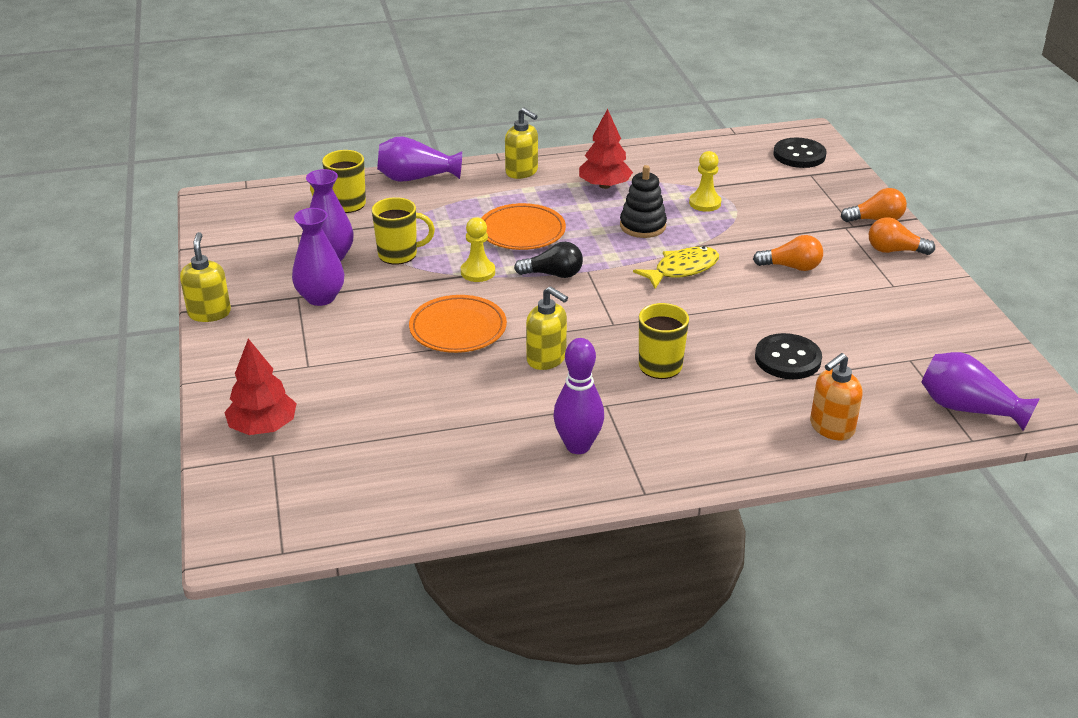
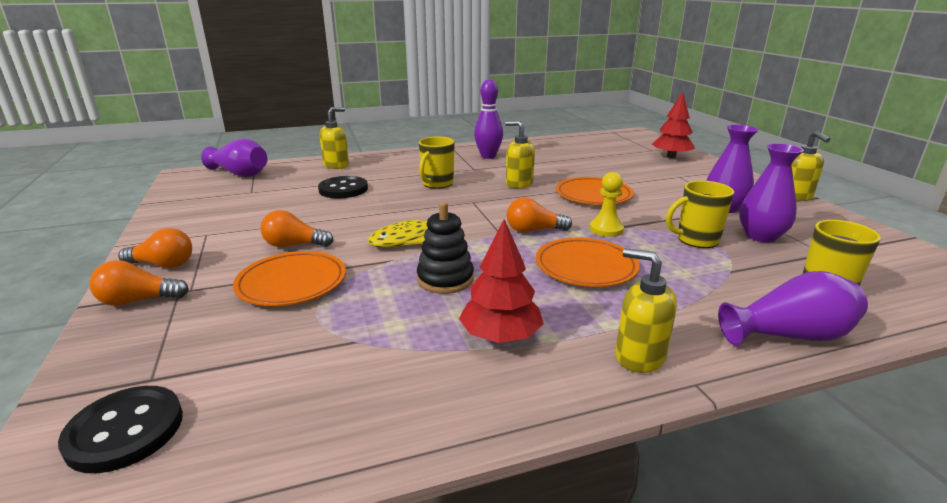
camera: 175 degrees right, 10 degrees down
black light bulb [514,242,583,278] -> orange light bulb [507,197,572,233]
yellow pawn [689,151,721,212] -> none
orange soap dispenser [810,353,862,440] -> yellow soap dispenser [319,107,349,169]
none -> orange plate [233,251,346,306]

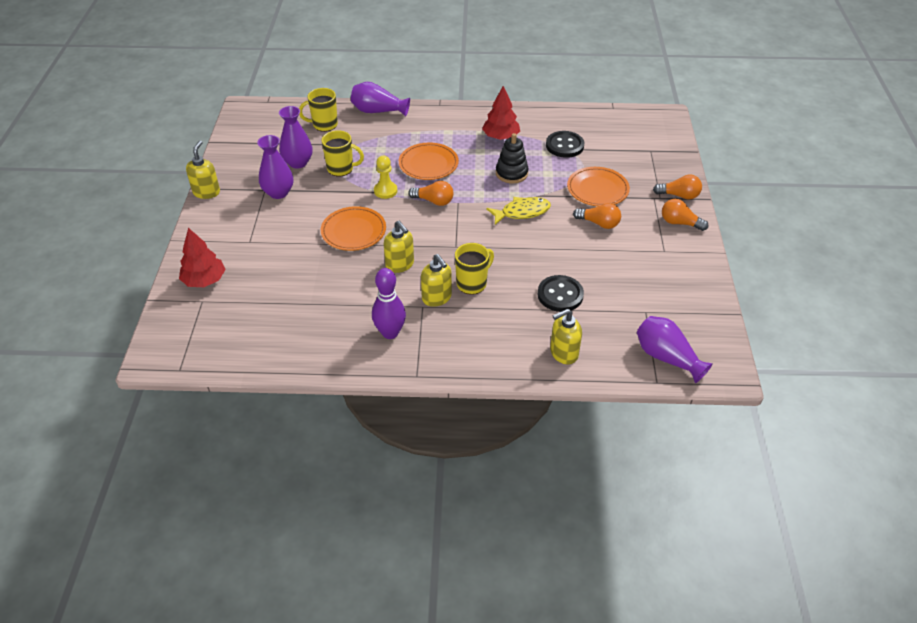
camera: 160 degrees left, 20 degrees up
black button [58,386,183,473] -> black button moved to [546,131,584,158]
yellow soap dispenser [615,248,677,373] -> yellow soap dispenser moved to [421,254,452,307]

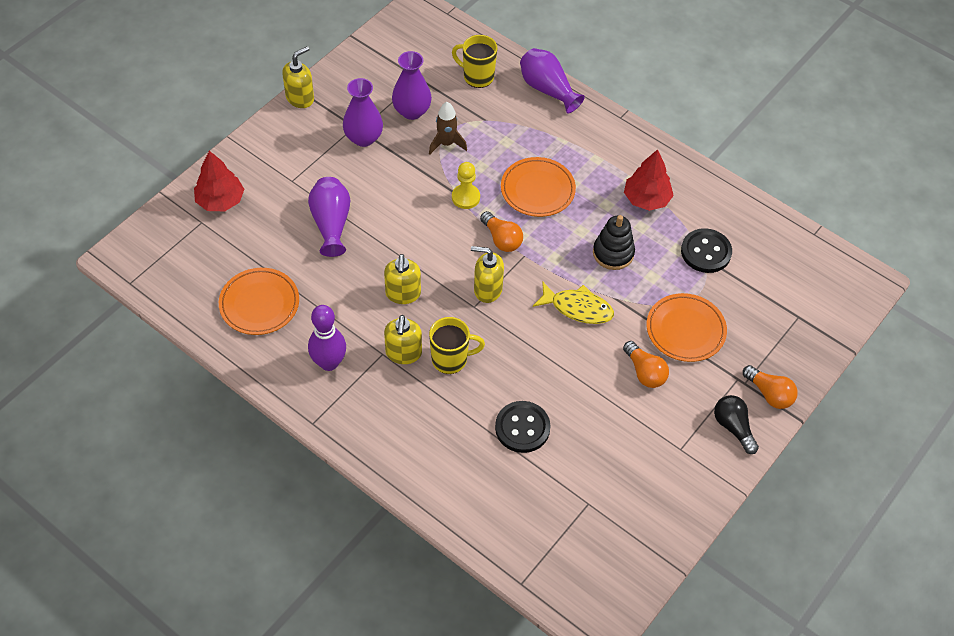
camera: 35 degrees right, 10 degrees up
yellow mug [321,130,364,176] -> brown rocket [429,102,467,154]
orange plate [321,206,386,251] -> orange plate moved to [219,268,299,335]
yellow soap dispenser [550,309,582,364] -> yellow soap dispenser moved to [471,246,504,303]
purple vase [637,316,713,383] -> purple vase moved to [308,177,350,257]
orange light bulb [662,199,709,231] -> black light bulb [714,395,759,454]

